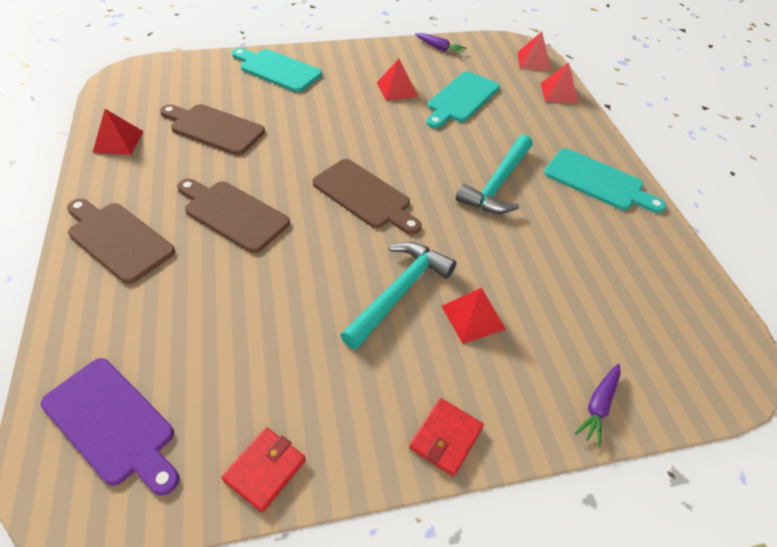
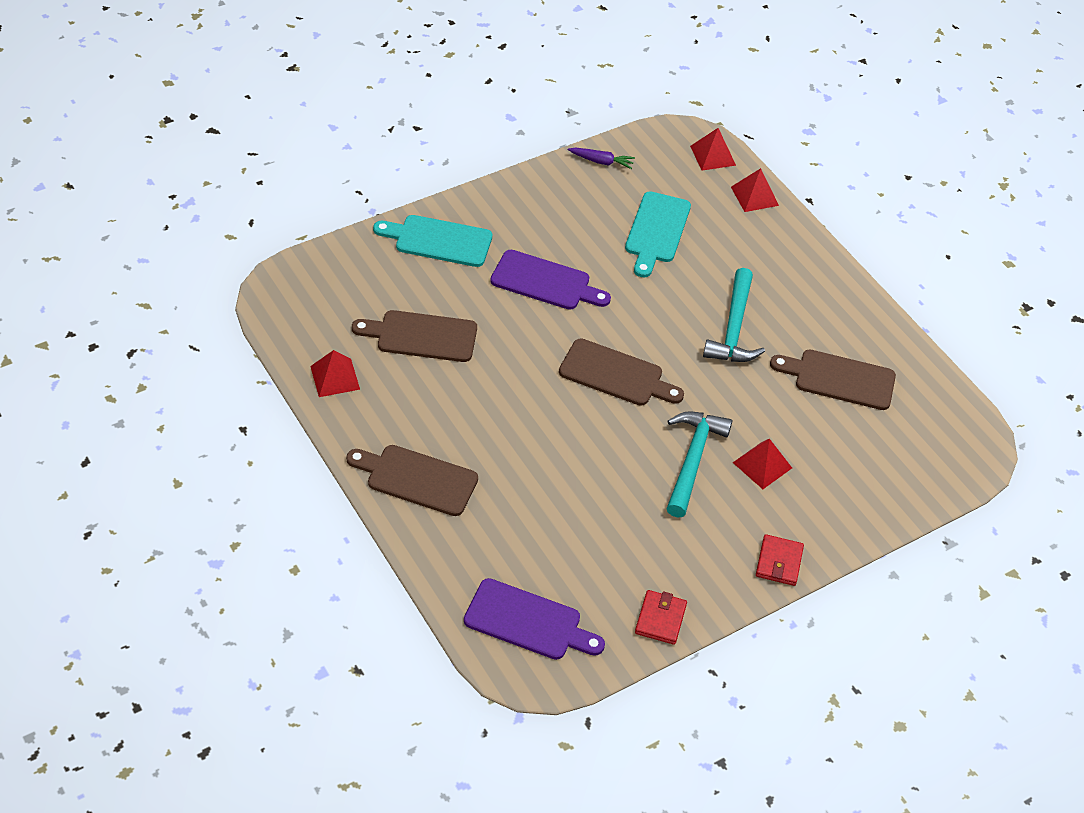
camera: 20 degrees left, 0 degrees up
brown cutting board [177,179,290,253] -> brown cutting board moved to [770,349,896,410]
red pyramid [377,59,418,101] -> none
turquoise cutting board [544,148,666,213] -> none
purple carrot [575,364,621,447] -> none
none -> purple cutting board [490,250,611,310]

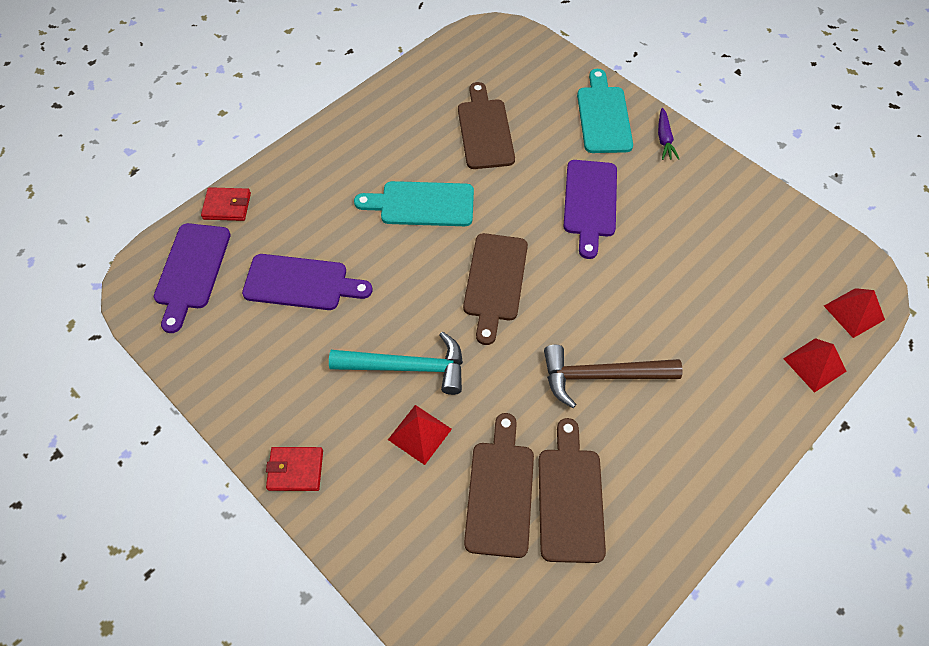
camera: 80 degrees right, 10 degrees up
red pyramid [310,350,360,397] -> none
brown cutting board [346,445,478,516] -> brown cutting board moved to [464,413,534,558]
purple carrot [568,147,635,169] -> purple carrot moved to [658,108,679,160]
turquoise cutting board [625,191,691,278] -> turquoise cutting board moved to [354,181,474,226]
red wallet [635,590,687,645] -> red wallet moved to [201,187,251,221]
turquoise hammer [703,268,765,362] -> brown hammer [544,345,682,408]
none -> purple cutting board [242,254,372,310]

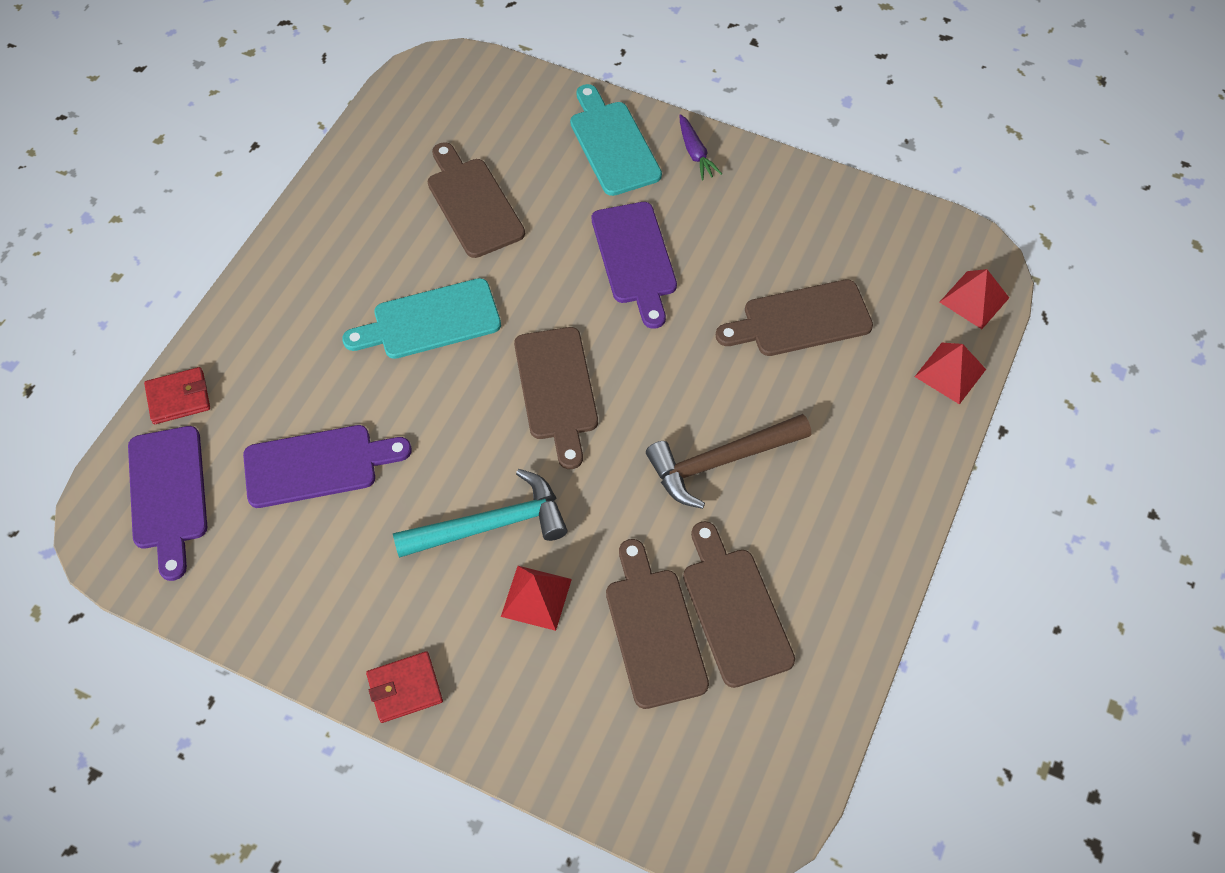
camera: 20 degrees left, 0 degrees up
none -> brown cutting board [716,279,873,356]

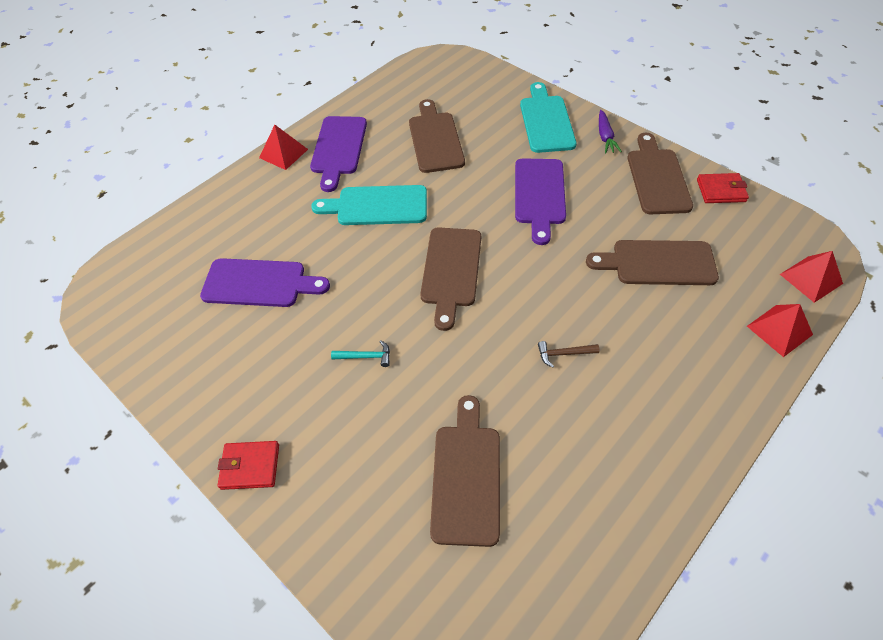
camera: 20 degrees right, 5 degrees down
purple cutting board [128,426,207,581] -> purple cutting board moved to [310,116,367,192]
red wallet [144,367,210,424] -> red wallet moved to [697,173,749,203]
turquoise hammer [393,469,568,558] -> turquoise hammer [331,341,390,367], size x0.43
red pyramid [501,566,572,631] -> red pyramid moved to [259,125,308,170]
brown hammer [646,414,811,509] -> brown hammer [538,341,600,368], size x0.43
brown cutting board [683,521,795,688] -> brown cutting board moved to [628,133,693,214]

